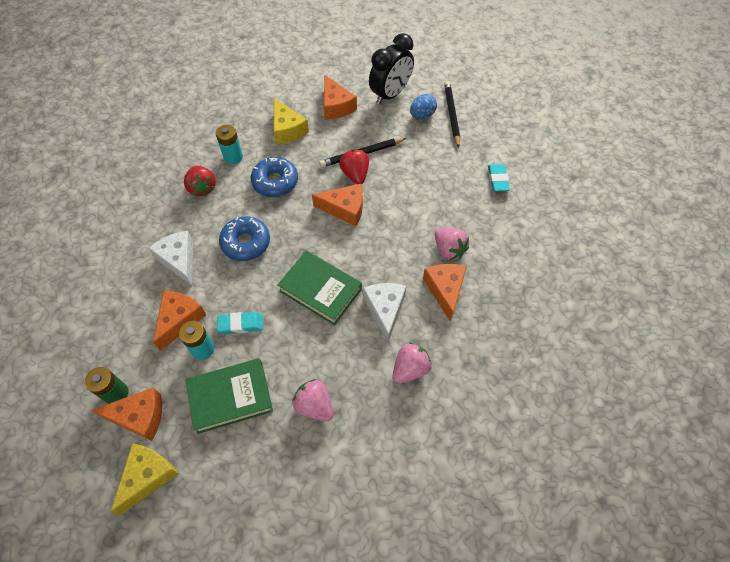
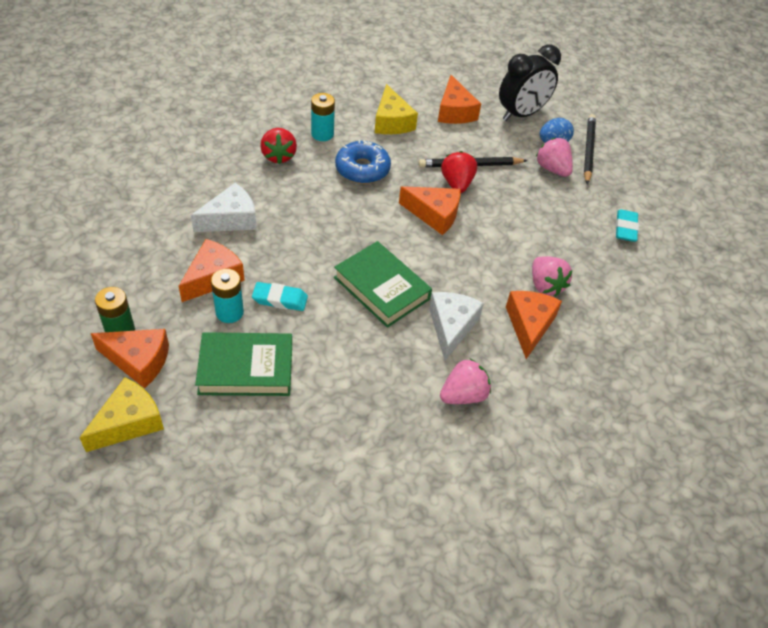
camera: 10 degrees right, 10 degrees down
white cheese [148,231,193,286] -> white cheese turned 75 degrees clockwise [191,183,257,232]
blue donut [219,216,270,261] -> none
pink strawberry [292,379,333,422] -> pink strawberry moved to [536,138,573,177]

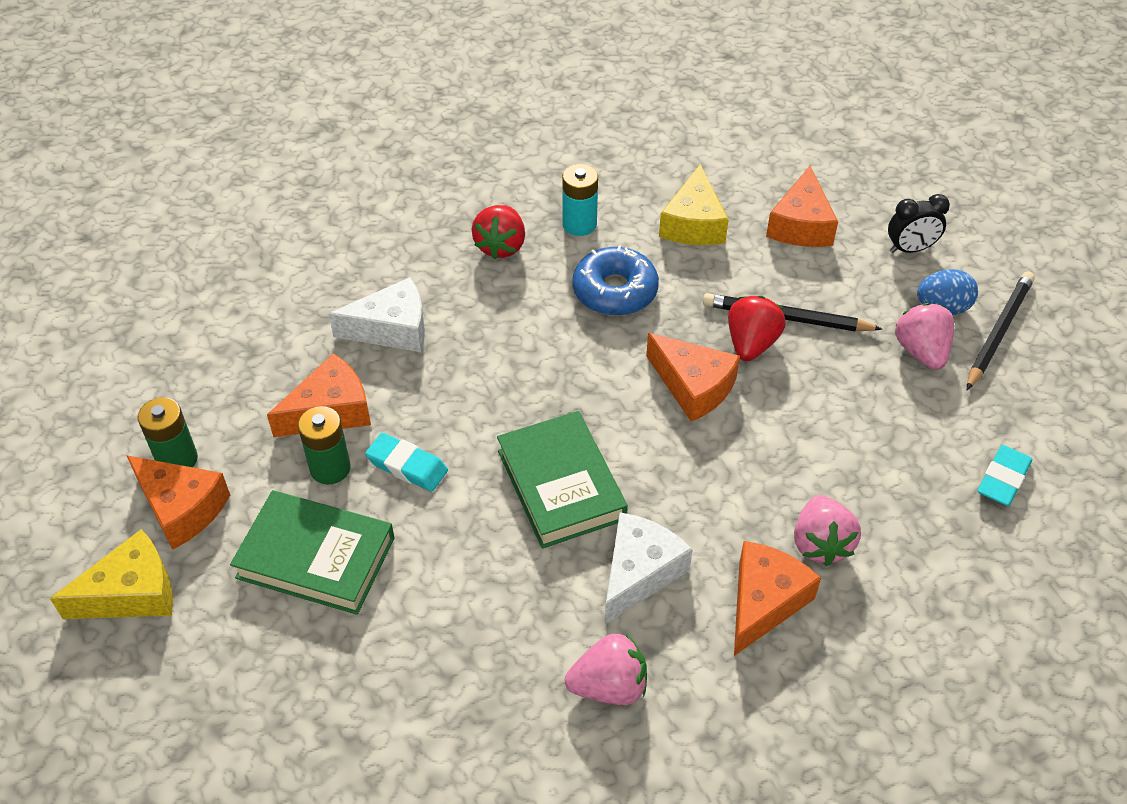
camera: 25 degrees right, 0 degrees up
turquoise battery [211,269,244,323] -> green battery [298,406,351,485]
black clock [499,45,561,121] -> black clock [888,194,950,253], size x0.56

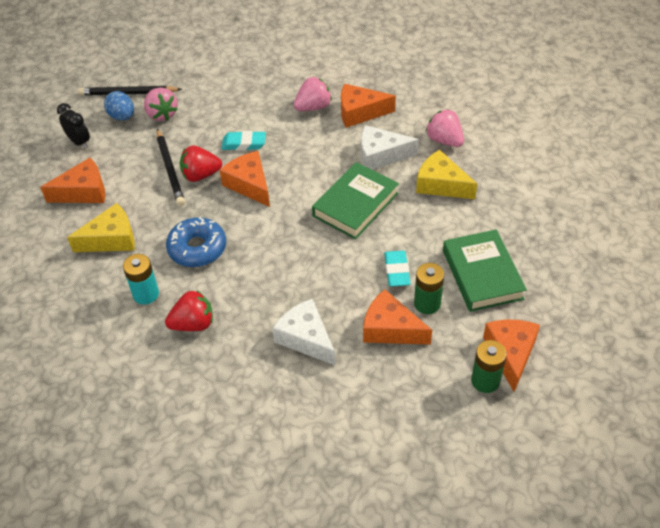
camera: 120 degrees left, 0 degrees up
yellow cheese [50,529,173,619] -> yellow cheese moved to [416,150,477,199]
orange cheese [646,333,740,422] -> orange cheese turned 45 degrees counterclockwise [220,151,270,207]
pink strawberry [895,303,954,370] -> pink strawberry turned 75 degrees counterclockwise [144,88,178,121]
turquoise eraser [977,445,1032,506] -> turquoise eraser moved to [222,131,266,151]

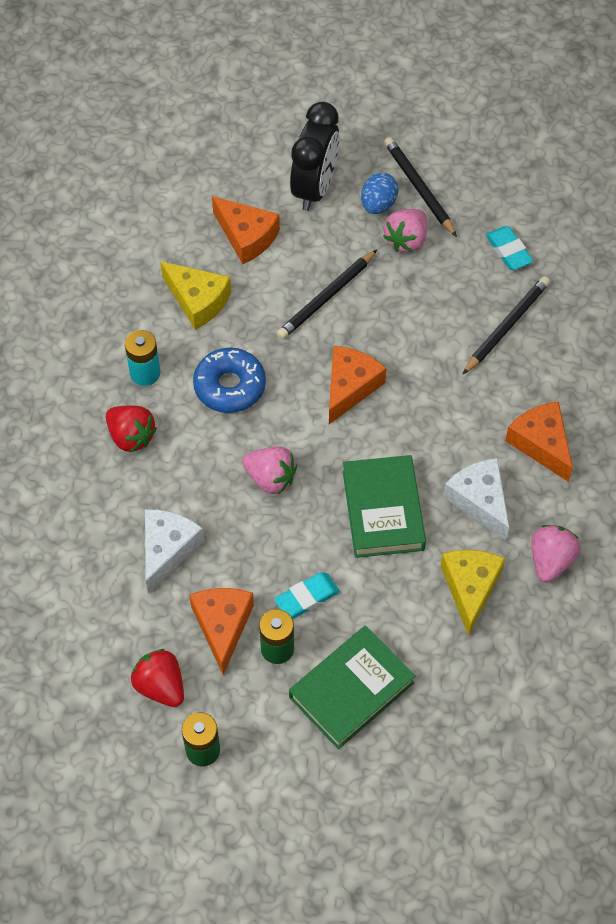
camera: 60 degrees right, 10 degrees up
black clock [57,103,90,149] -> black clock [290,102,340,211], size x1.78
red strawberry [180,146,222,182] -> red strawberry moved to [131,649,184,707]
turquoise eraser [222,131,266,151] -> turquoise eraser moved to [486,226,533,270]
pink strawberry [294,77,332,111] -> pink strawberry moved to [242,446,297,494]
green book [312,162,399,240] -> green book turned 75 degrees clockwise [343,455,426,558]
orange cheese [483,320,540,392] -> none
none -> black pencil [462,276,550,375]

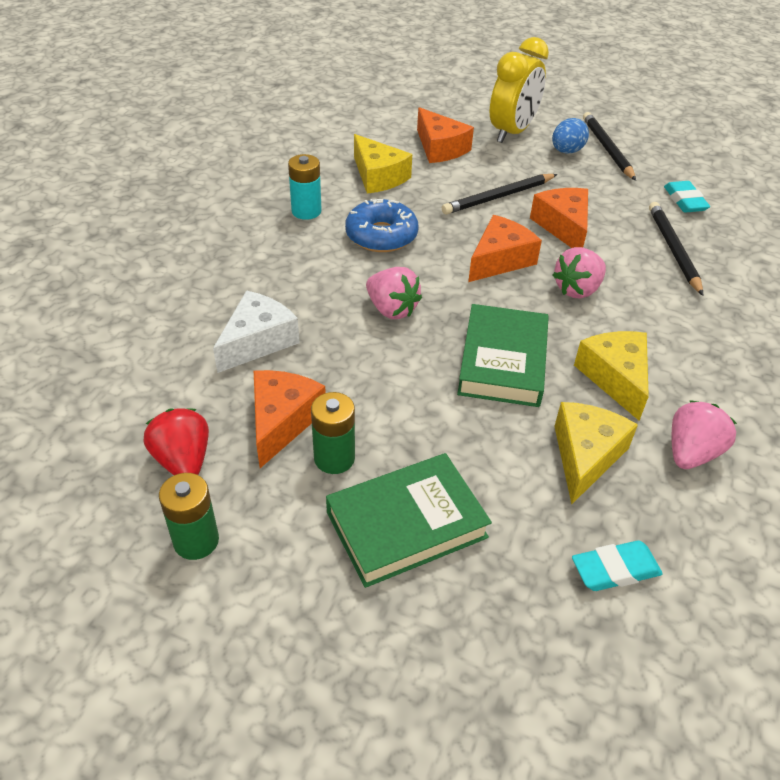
camera: 15 degrees right, 15 degrees down
red strawberry [106,406,157,452] -> none
turquoise eraser [274,572,340,619] -> turquoise eraser moved to [572,540,663,591]
black clock [290,102,340,211] -> yellow clock [490,37,549,143]
pink strawberry [383,209,427,253] -> pink strawberry moved to [553,247,606,299]
white cheese [443,458,509,540] -> yellow cheese [574,331,649,420]
black pencil [462,276,550,375] -> black pencil turned 60 degrees counterclockwise [649,202,703,296]
orange cheese [505,401,573,482] -> orange cheese moved to [530,188,588,248]

